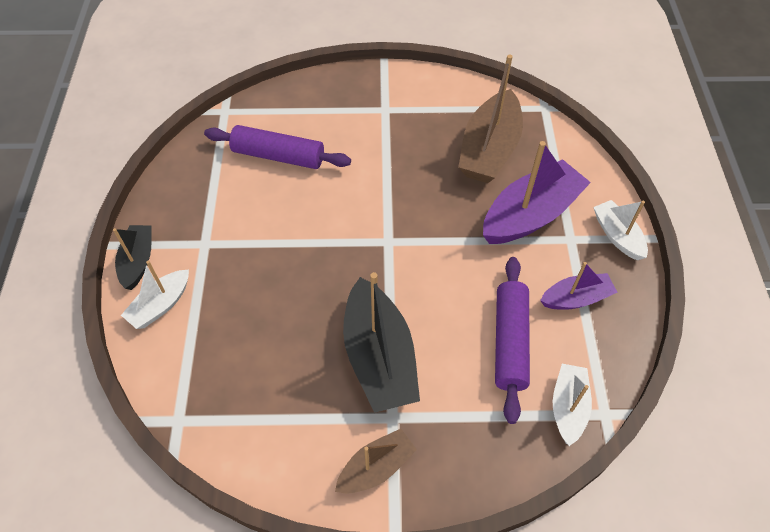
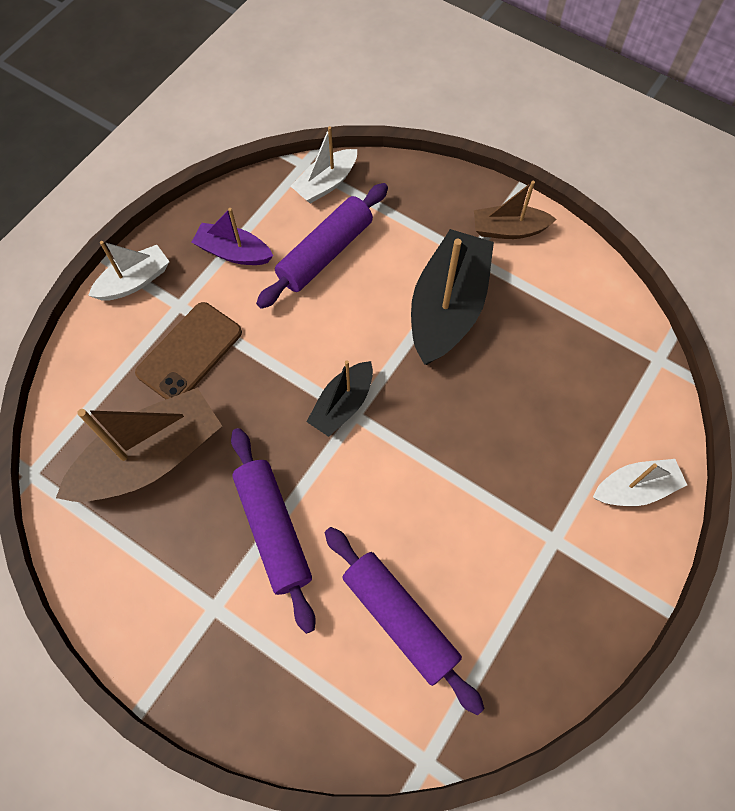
camera: 145 degrees left, 10 degrees up
black boat [113,225,152,290] -> black boat moved to [306,360,373,437]
purple boat [483,141,591,244] -> brown phone [135,302,242,400]
white boat [593,200,648,260] -> white boat turned 135 degrees counterclockwise [88,241,170,301]
none -> purple rolling pin [231,428,316,634]

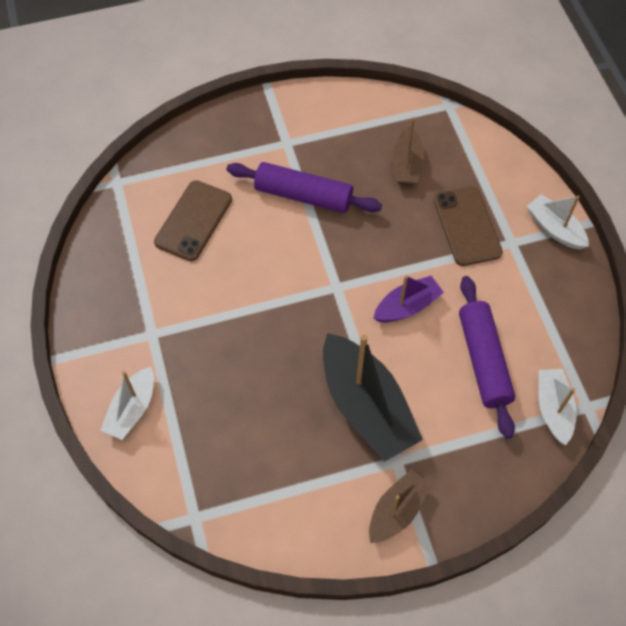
camera: 130 degrees right, 5 degrees down
brown boat [56,388,222,502] -> brown boat [393,117,424,185], size x0.56
white boat [88,241,170,301] -> white boat turned 135 degrees clockwise [527,194,589,250]
purple boat [192,208,273,265] -> purple boat moved to [373,275,444,322]
black boat [306,360,373,437] -> none
purple rolling pin [324,527,484,715] -> brown phone [154,180,232,261]

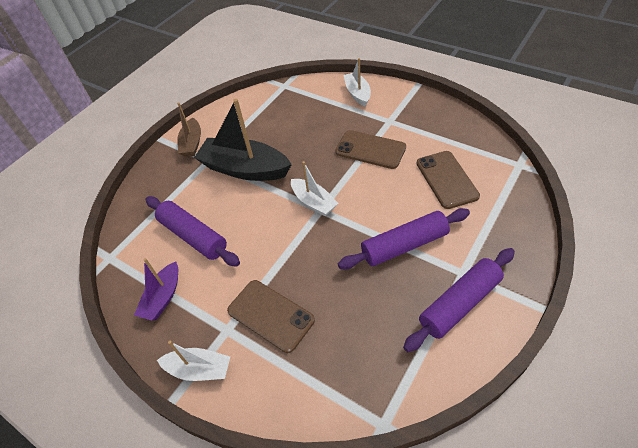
camera: 145 degrees right, 10 degrees down
purple boat [373,275,444,322] -> purple boat moved to [134,258,178,321]
brown boat [393,117,424,185] -> none
white boat [539,369,577,445] -> white boat moved to [291,161,338,216]
none -> brown phone [335,130,406,169]
none -> purple rolling pin [403,248,515,352]

